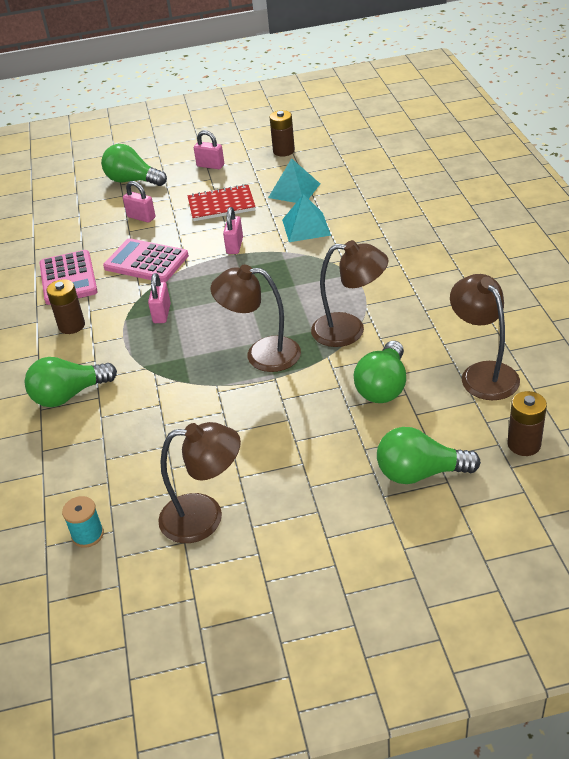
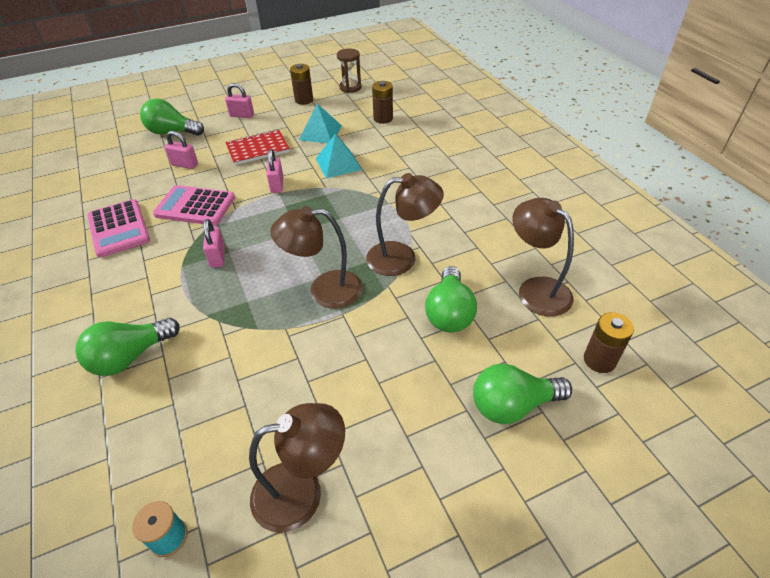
camera: 15 degrees left, 5 degrees up
brown battery [47,279,85,334] -> brown battery moved to [372,81,393,124]
none -> brown hourglass [337,49,362,93]

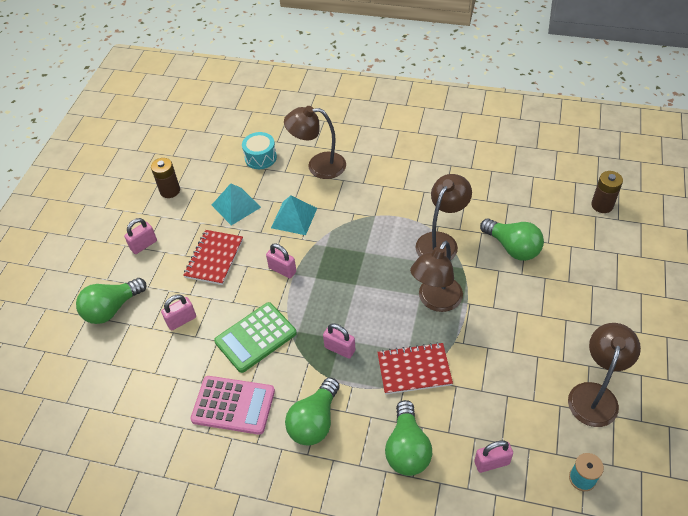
camera: 50 degrees left, 5 degrees up
pink calculator [153,185,235,225] -> green calculator [214,302,297,373]
brown hourglass [337,49,362,93] -> none
brown battery [372,81,393,124] -> turquoise drum [242,132,277,169]
green light bulb [473,364,572,424] -> green light bulb moved to [285,377,340,446]
brown lamp [512,198,574,317] -> brown lamp moved to [284,106,346,179]
none -> red notebook [377,342,453,395]
none -> pink padlock [474,440,513,473]

